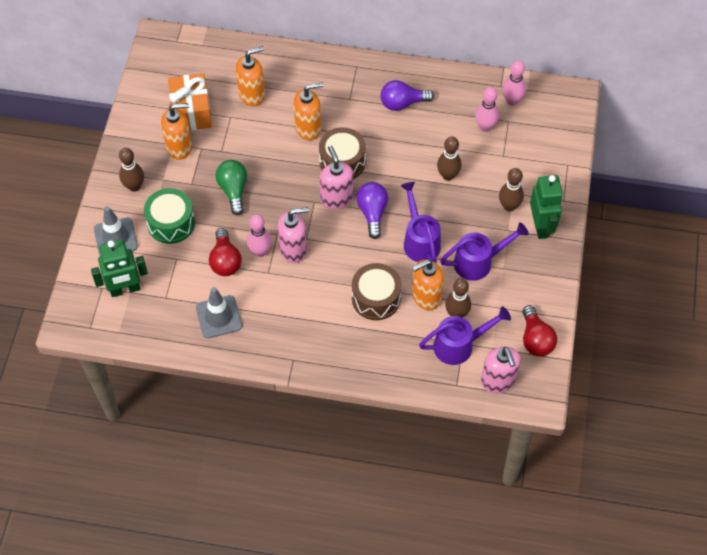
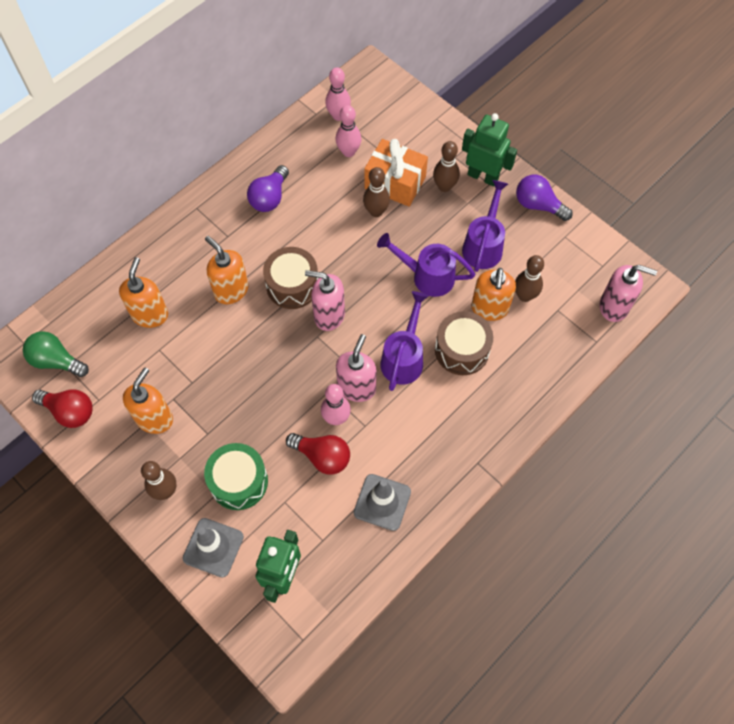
camera: 55 degrees left, 5 degrees up
orange gift [168,73,212,131] -> orange gift moved to [364,139,428,207]
green light bulb [215,160,247,215] -> green light bulb moved to [23,331,89,377]
orange soap dispenser [294,82,324,140] -> orange soap dispenser turned 60 degrees counterclockwise [205,236,249,304]
purple light bulb [356,182,388,239] -> purple light bulb moved to [516,175,573,221]
purple watering can [419,306,511,365] -> purple watering can moved to [380,291,429,391]
red light bulb [522,305,557,356] -> red light bulb moved to [32,389,93,428]

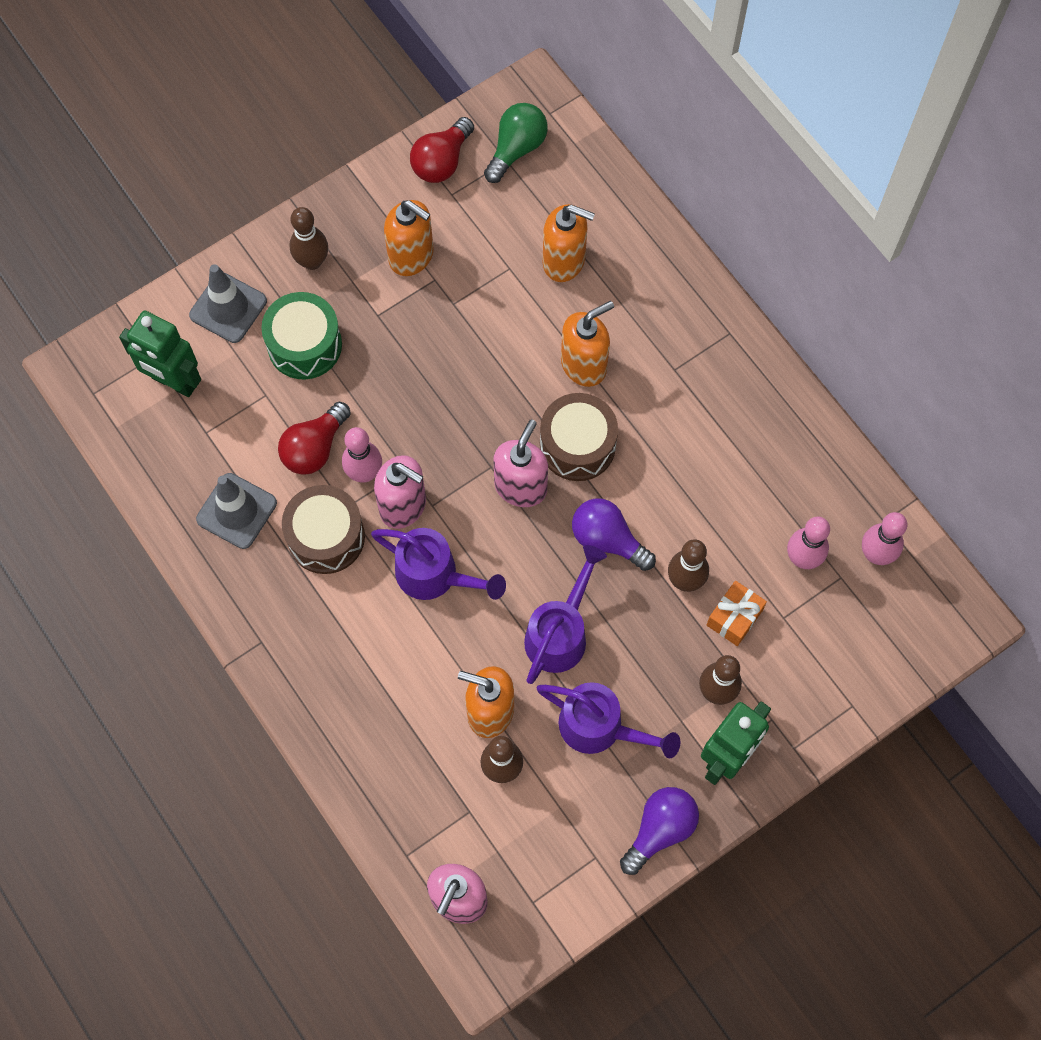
camera: 100 degrees right, 5 degrees up
purple light bulb [247,165,289,212] -> purple light bulb moved to [572,498,656,571]
orange gift [364,139,428,207] -> orange gift [707,581,767,646], size x0.59
brown drum [435,311,493,375] -> brown drum moved to [282,485,365,574]

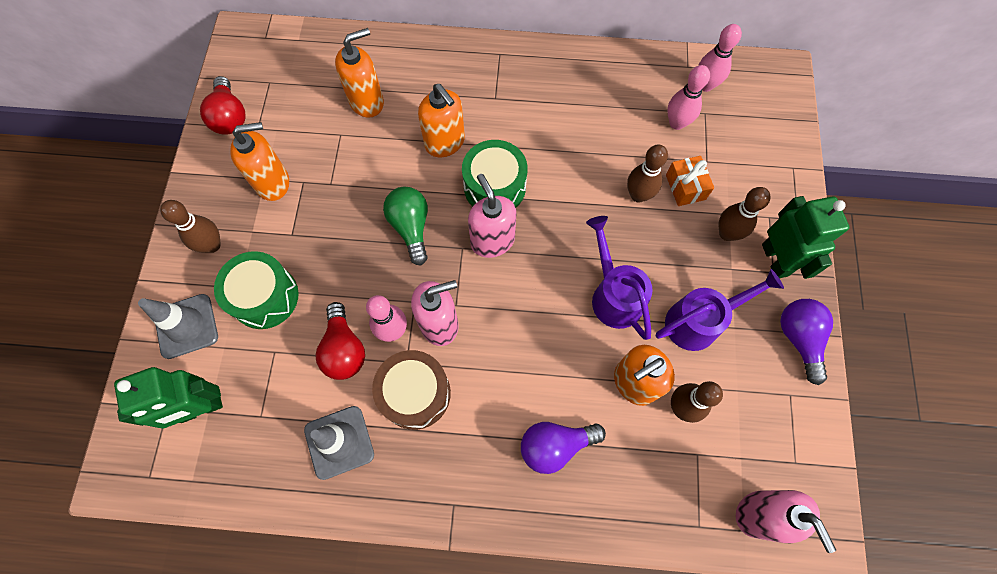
camera: 50 degrees left, 0 degrees up
purple watering can [371,528,506,600] -> none
green light bulb [484,103,548,183] -> green light bulb moved to [383,187,428,265]
brown drum [540,393,618,481] -> green drum [462,140,528,208]
orange soap dispenser [561,301,614,387] -> orange soap dispenser turned 135 degrees clockwise [418,84,465,157]
purple light bulb [572,498,656,571] -> purple light bulb moved to [521,422,606,474]

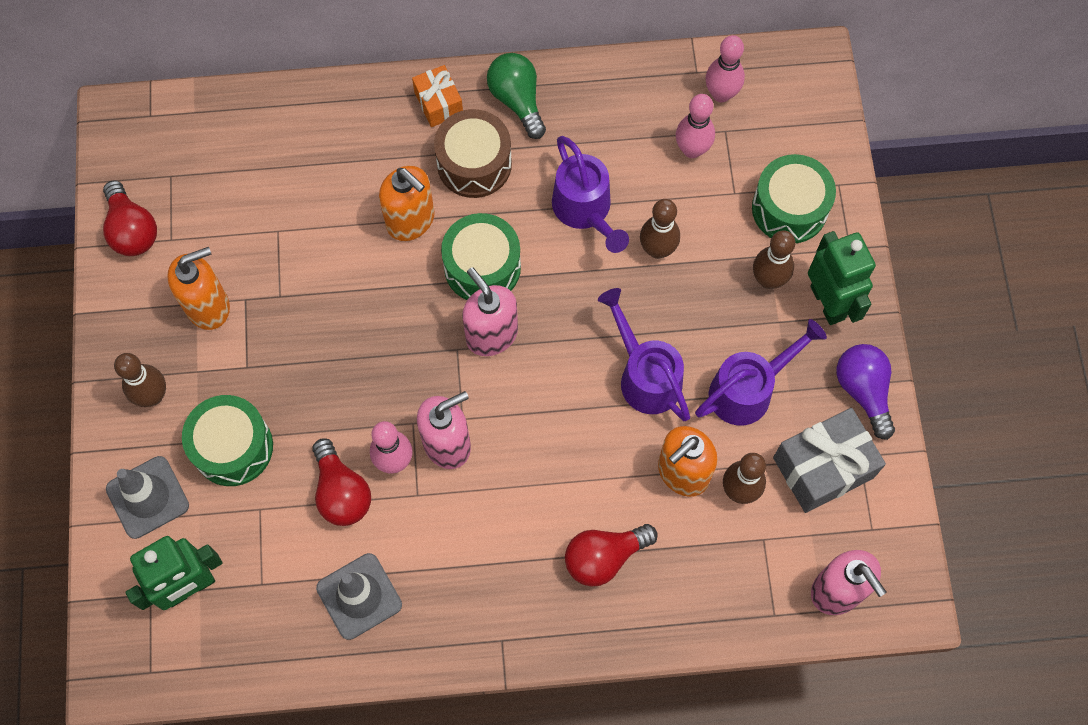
camera: 10 degrees left, 0 degrees up
orange soap dispenser [335,28,384,118] -> none
brown drum [372,350,451,430] -> brown drum moved to [434,109,512,198]
green light bulb [383,187,428,265] -> green light bulb moved to [487,53,546,139]
purple light bulb [521,422,606,474] -> red light bulb [565,524,658,586]
orange gift [666,156,714,206] -> orange gift moved to [412,65,463,127]
none -> purple watering can [552,136,629,253]
none -> green drum [752,154,836,243]
none -> grey gift [773,408,886,513]

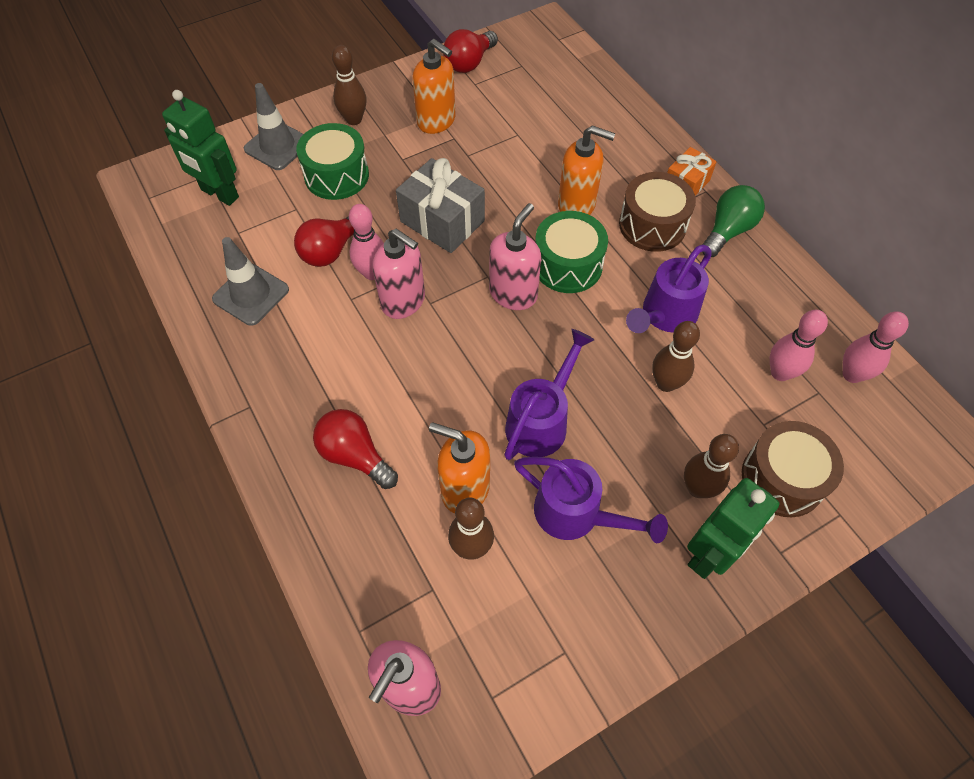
camera: 65 degrees right, 10 degrees down
orange soap dispenser [379,166,435,241] -> orange soap dispenser turned 90 degrees counterclockwise [558,125,615,215]
green drum [752,154,836,243] -> brown drum [742,421,844,517]
grey gift [773,408,886,513] -> grey gift moved to [396,158,485,253]
purple light bulb [837,344,895,440] -> none

